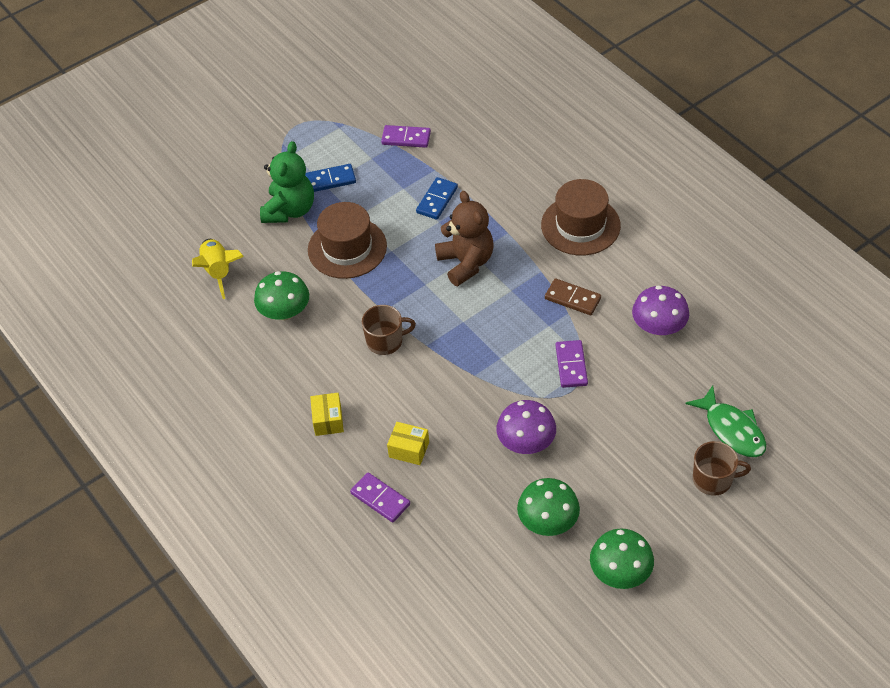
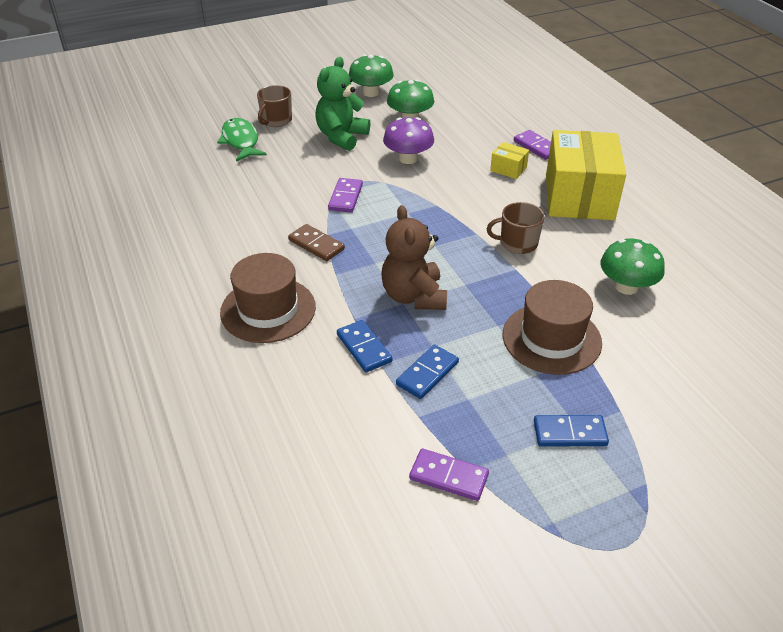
camera: 170 degrees left, 10 degrees down
yellow rocket [192,239,244,299] -> none
green teddy bear [260,141,314,223] -> green teddy bear moved to [315,57,370,151]
yellow box [310,393,344,436] -> yellow box [546,130,626,220], size x2.44
purple mushroom [632,285,689,336] -> none
brown mug [693,441,751,496] -> brown mug turned 75 degrees counterclockwise [257,85,292,127]
none -> blue domino [337,320,392,372]

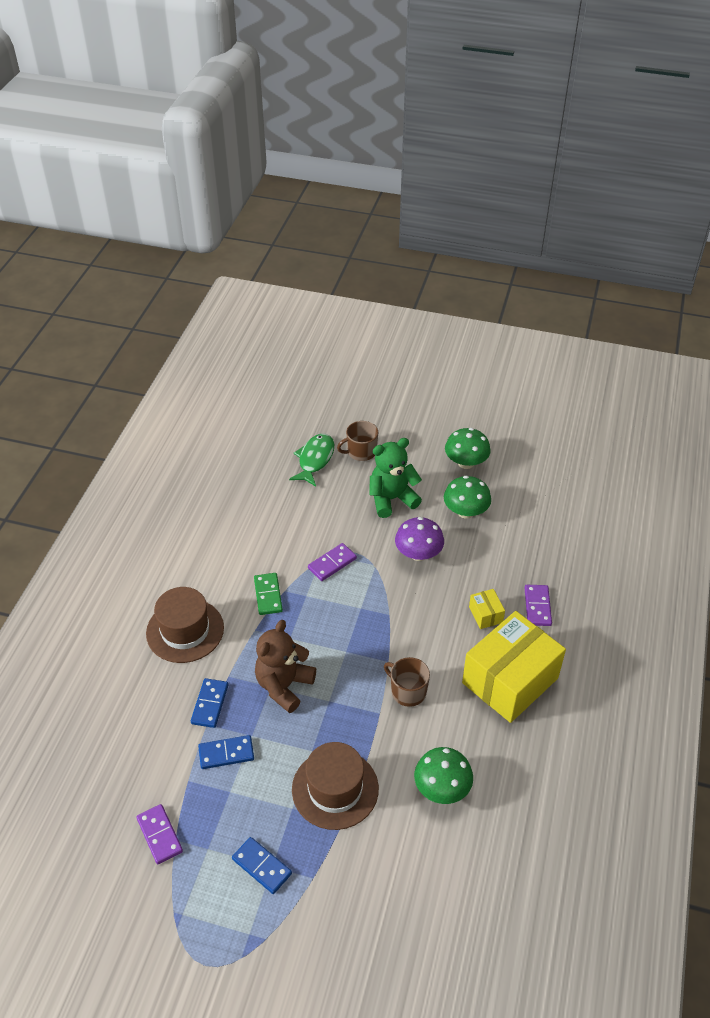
camera: 40 degrees right, 5 degrees up
brown domino [288,224,345,261] -> green domino [254,573,283,615]

